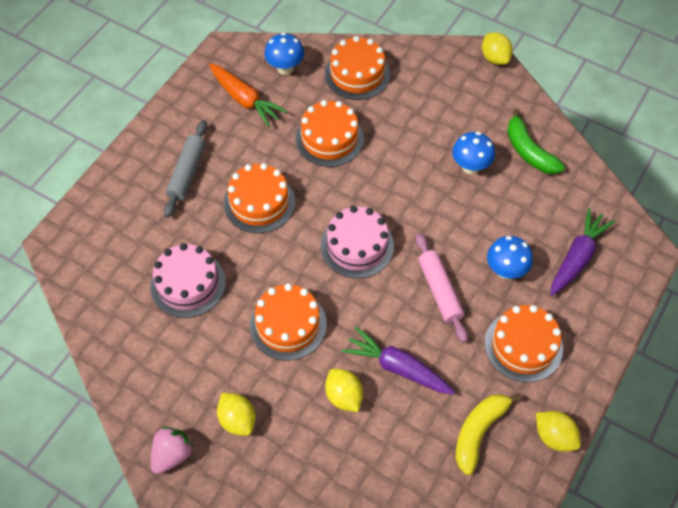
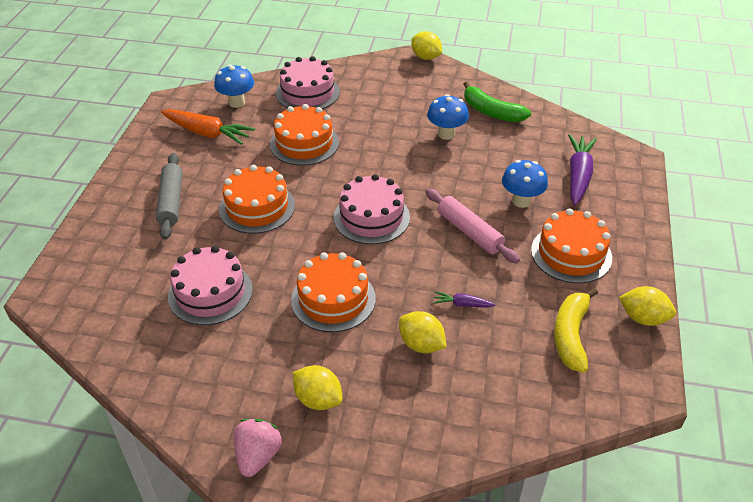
camera: 20 degrees left, 15 degrees down
orange cake [325,36,390,100] -> pink cake [276,56,340,109]
purple carrot [342,326,455,395] -> purple carrot [433,291,496,307], size x0.48

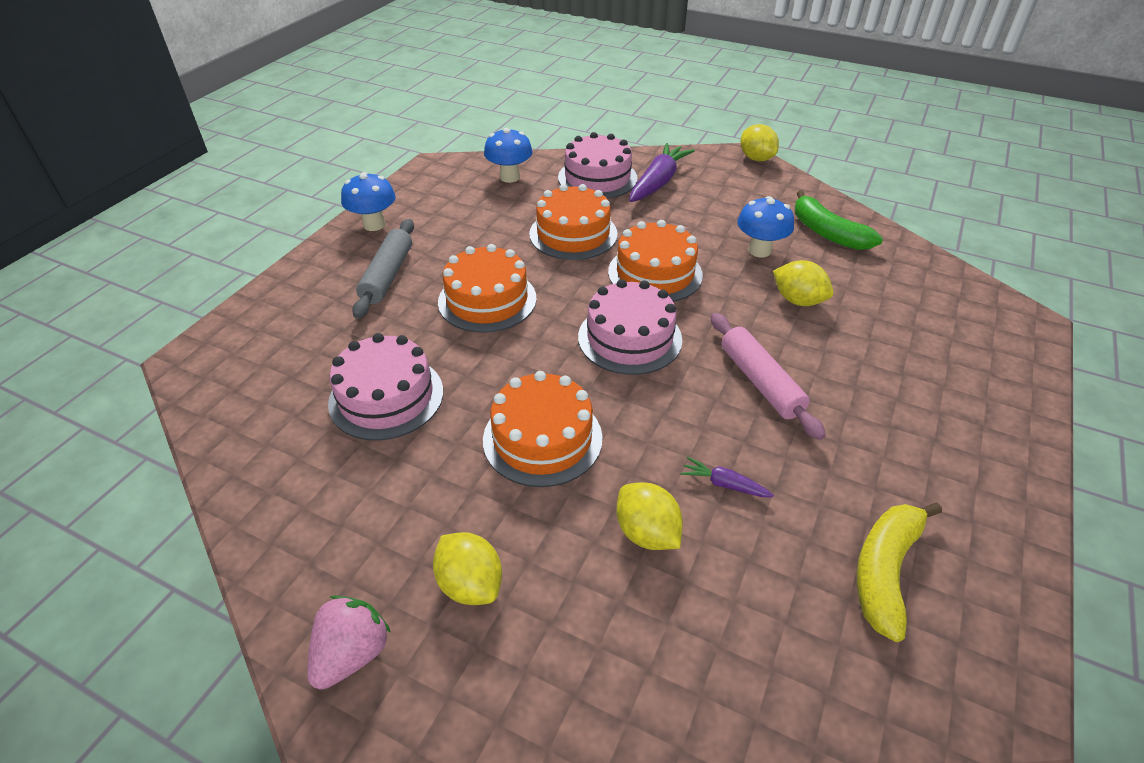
camera: 15 degrees right, 0 degrees up
orange carrot [161,109,255,145] -> none
blue mushroom [502,160,548,208] -> blue mushroom moved to [341,172,396,231]
orange cake [531,208,612,283] -> orange cake moved to [608,220,703,302]
purple carrot [568,134,597,206] -> purple carrot moved to [629,143,695,202]
yellow lemon [619,286,676,326] -> yellow lemon moved to [773,260,834,306]

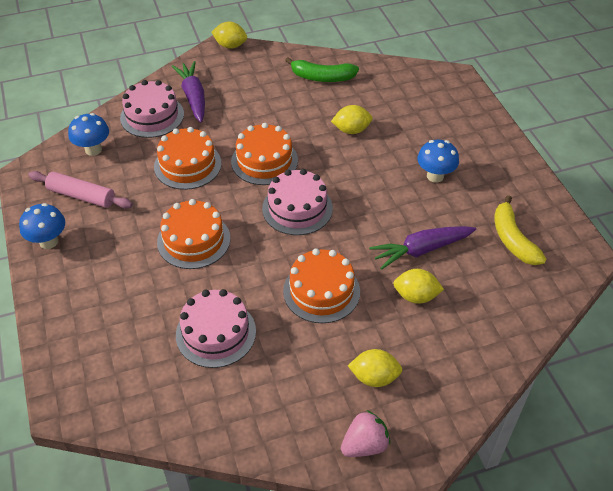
camera: 45 degrees left, 5 degrees up
pink strawberry [307,595,391,690] -> pink strawberry turned 75 degrees clockwise [341,410,390,457]
grey rolling pin [352,219,414,319] -> none
purple carrot [681,457,774,497] -> purple carrot [369,226,476,270], size x2.07
pink rolling pin [711,313,826,440] -> pink rolling pin moved to [28,171,133,209]
blue mushroom [737,196,794,258] -> blue mushroom moved to [417,140,459,183]

